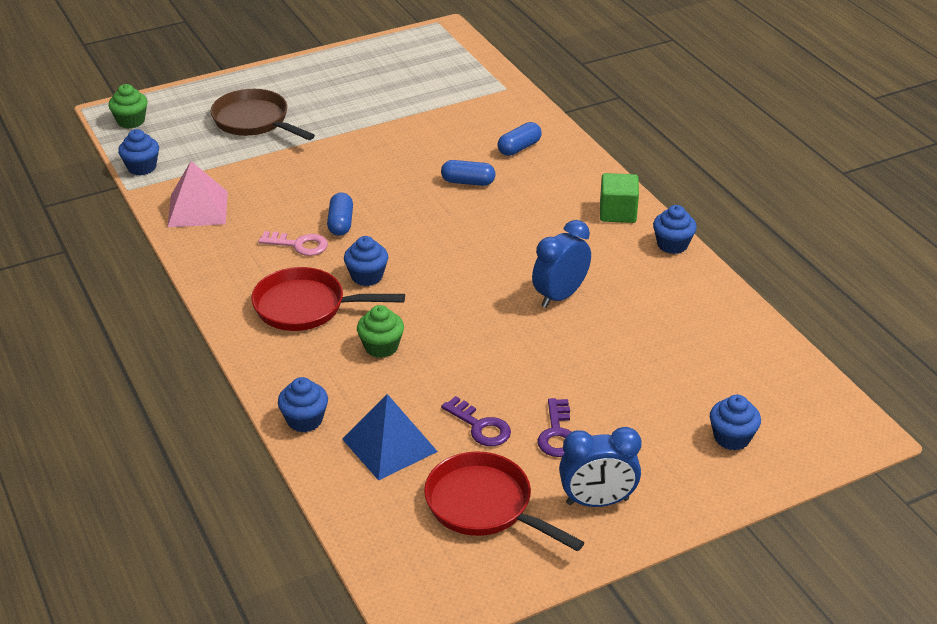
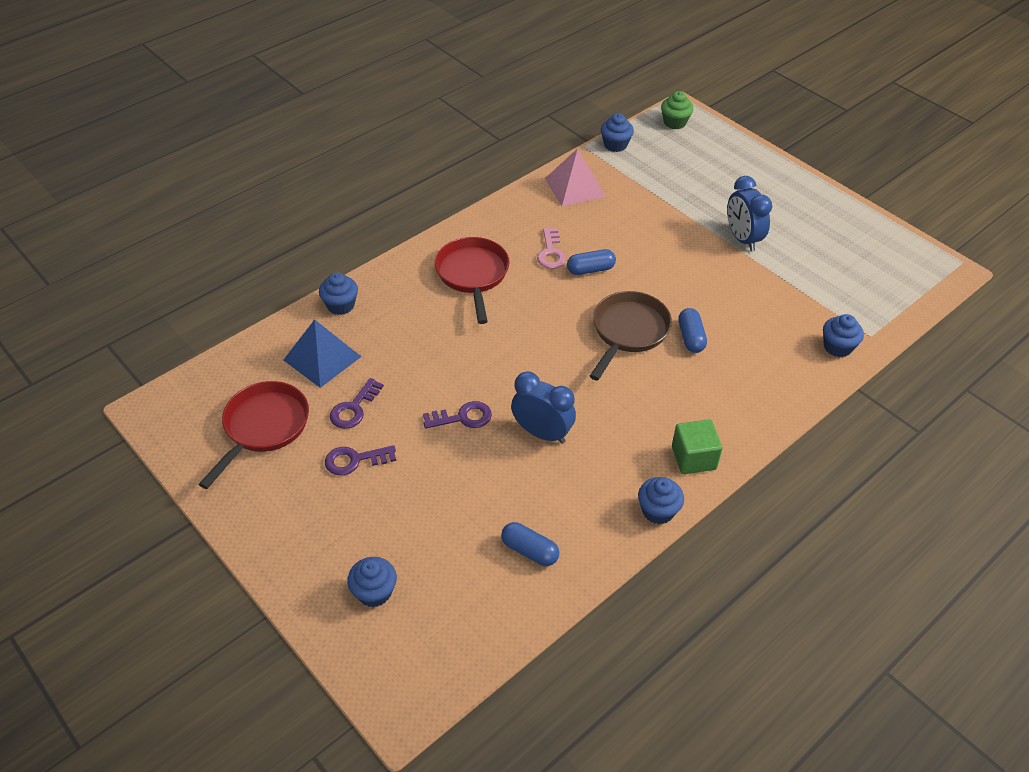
camera: 75 degrees right, 10 degrees up
brown pan [210,89,315,140] -> brown pan moved to [590,291,672,381]
blue cupcake [344,236,388,286] -> blue cupcake moved to [823,314,864,357]
green cupcake [357,305,404,358] -> none
blue capsule [498,122,542,156] -> blue capsule moved to [501,522,559,566]
blue clock [559,427,641,507] -> blue clock moved to [727,176,772,251]
none -> purple key [423,401,492,429]

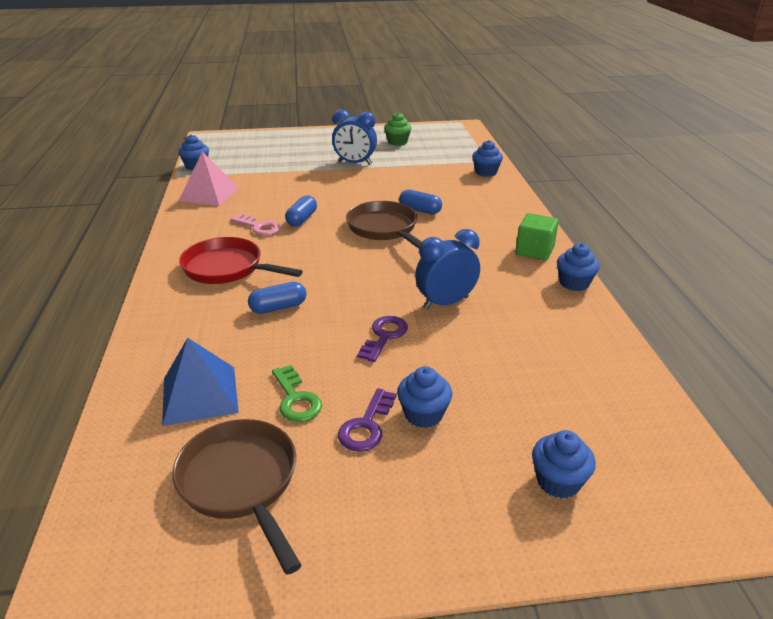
camera: 55 degrees left, 15 degrees down
red pan [198,381,309,489] -> brown pan [172,419,302,575]
blue cupcake [319,272,358,315] -> blue cupcake moved to [397,366,452,428]
purple key [330,378,384,429] -> green key [272,365,322,422]
blue capsule [501,522,559,566] -> blue capsule moved to [248,282,306,314]
green cupcake [661,91,693,129] -> green cupcake moved to [384,112,411,146]

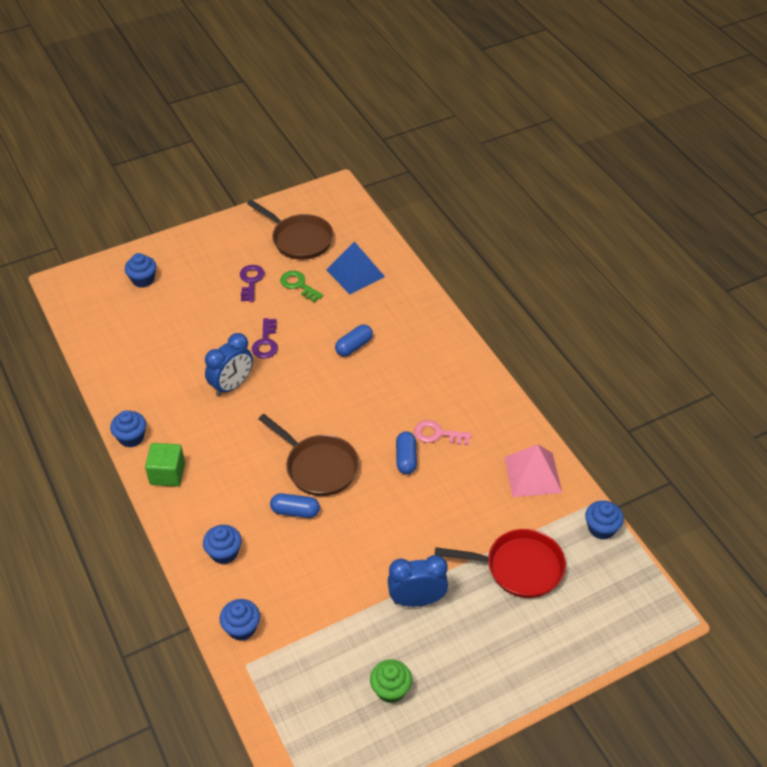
camera: 160 degrees right, 15 degrees up
red pan [179,237,303,284] -> red pan moved to [435,529,566,598]
blue cupcake [397,366,452,428] -> blue cupcake moved to [203,525,242,564]

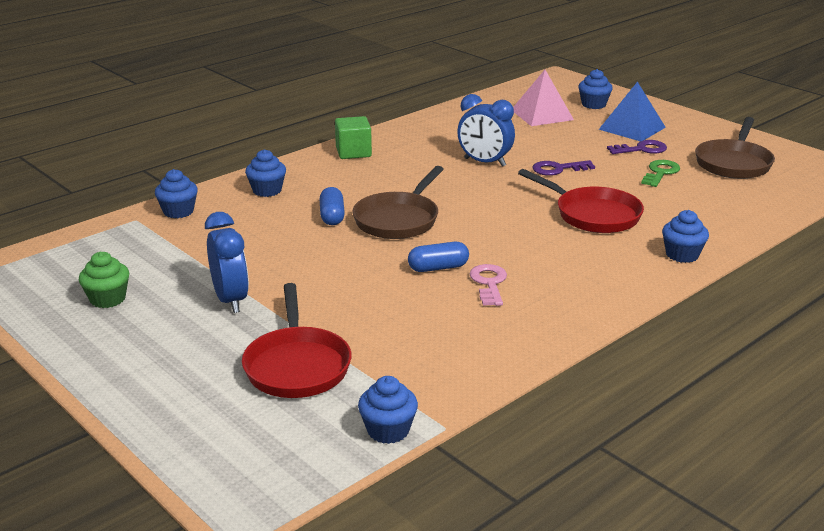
camera: 75 degrees right, 20 degrees down
blue cupcake [110,410,146,448] -> blue cupcake moved to [662,210,709,263]
blue pyramid [326,241,385,294] -> blue pyramid moved to [598,82,666,141]
blue capsule [335,324,373,356] -> red pan [518,169,644,233]
pink pyramid [504,444,562,497] -> pink pyramid moved to [513,70,574,126]

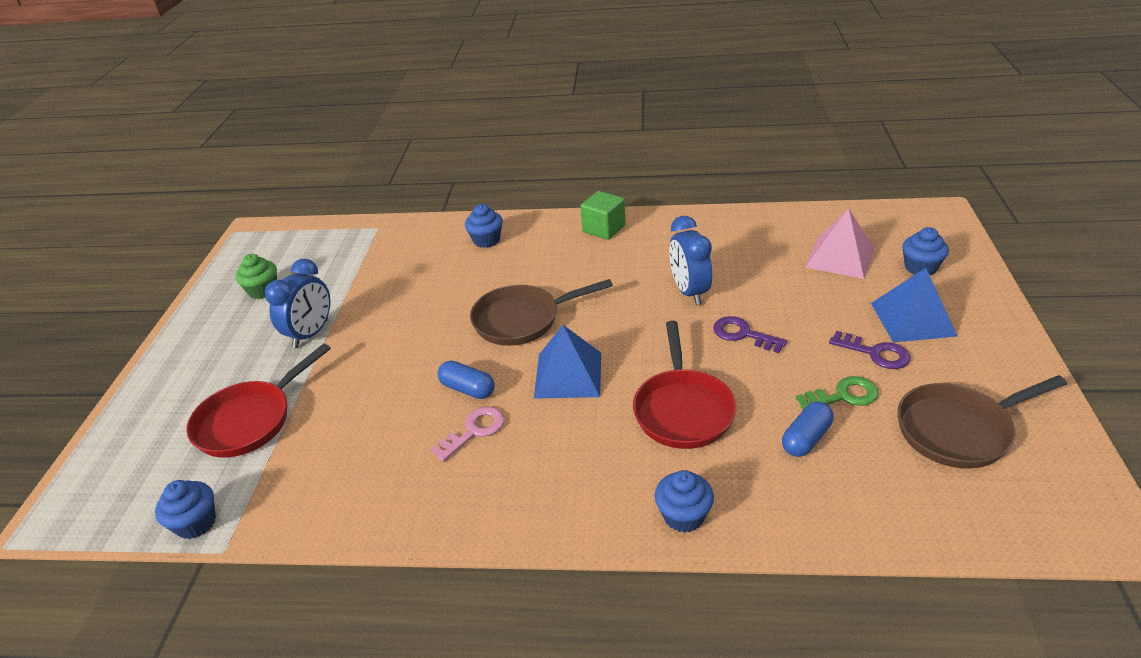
camera: 50 degrees right, 10 degrees up
blue cupcake [155,169,198,218] -> none
blue capsule [320,187,345,225] -> blue capsule moved to [782,401,834,457]
none -> blue pyramid [534,325,601,399]

